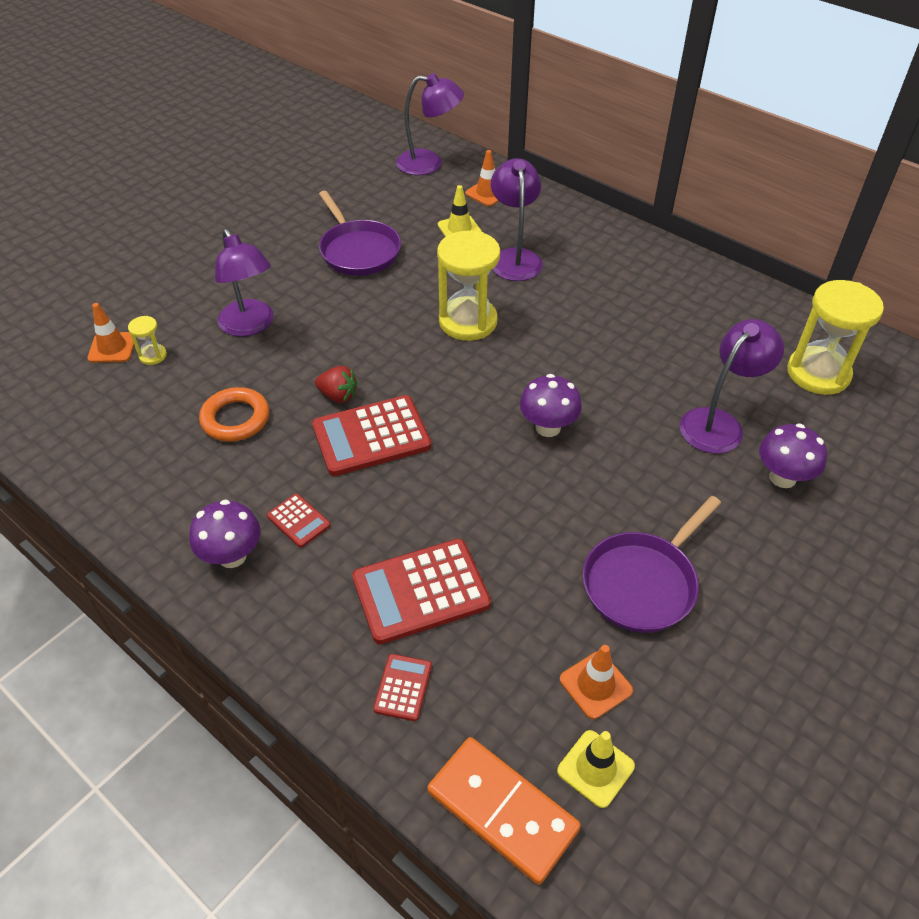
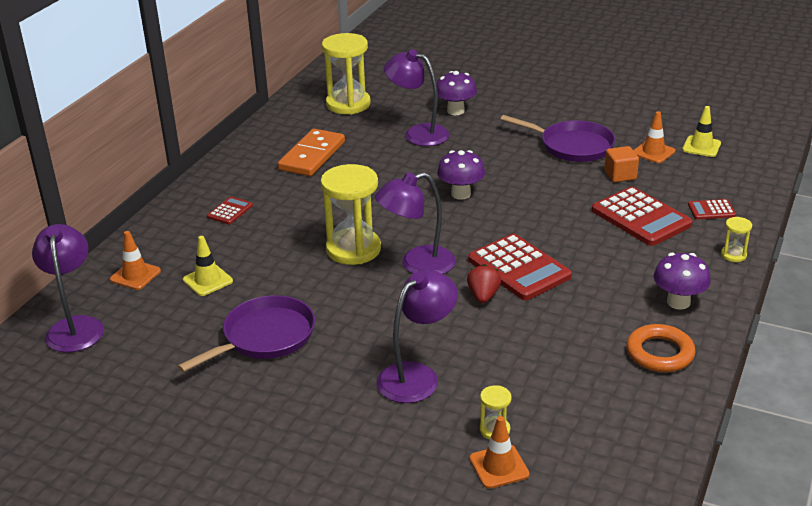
camera: 105 degrees left, 15 degrees down
orange ring [199,387,269,442] -> orange ring moved to [627,324,695,372]
red calculator [267,493,331,548] -> red calculator moved to [207,196,253,224]
orange domino [427,737,581,885] -> orange domino moved to [278,129,345,176]
purple lamp [491,158,543,281] -> purple lamp moved to [375,172,456,274]
none -> orange cube [605,146,639,182]
none -> yellow hourglass [721,217,752,262]

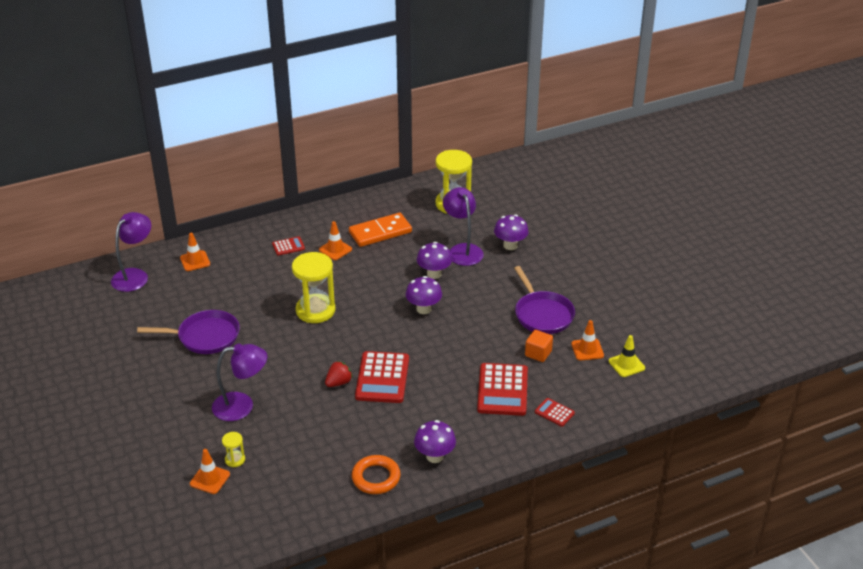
camera: 40 degrees right, 5 degrees up
yellow traffic cone [183,236,233,296] -> none
purple lamp [375,172,456,274] -> none
yellow hourglass [721,217,752,262] -> none
none -> orange traffic cone [319,221,352,260]
none -> purple mushroom [417,242,452,279]

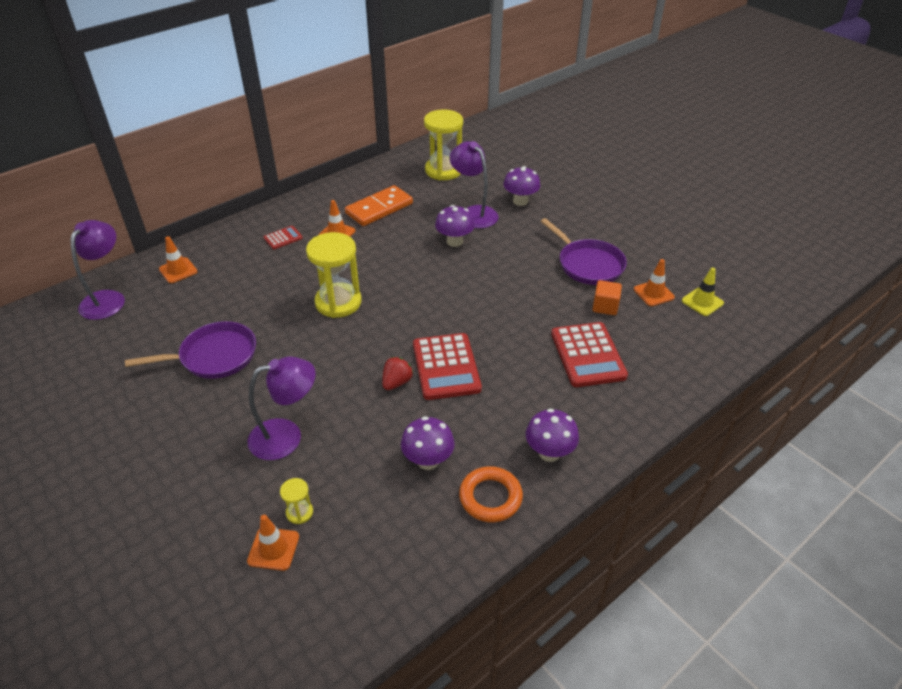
camera: 15 degrees left, 5 degrees up
purple mushroom [406,276,442,314] -> purple mushroom moved to [401,416,455,470]
red calculator [535,398,575,427] -> none

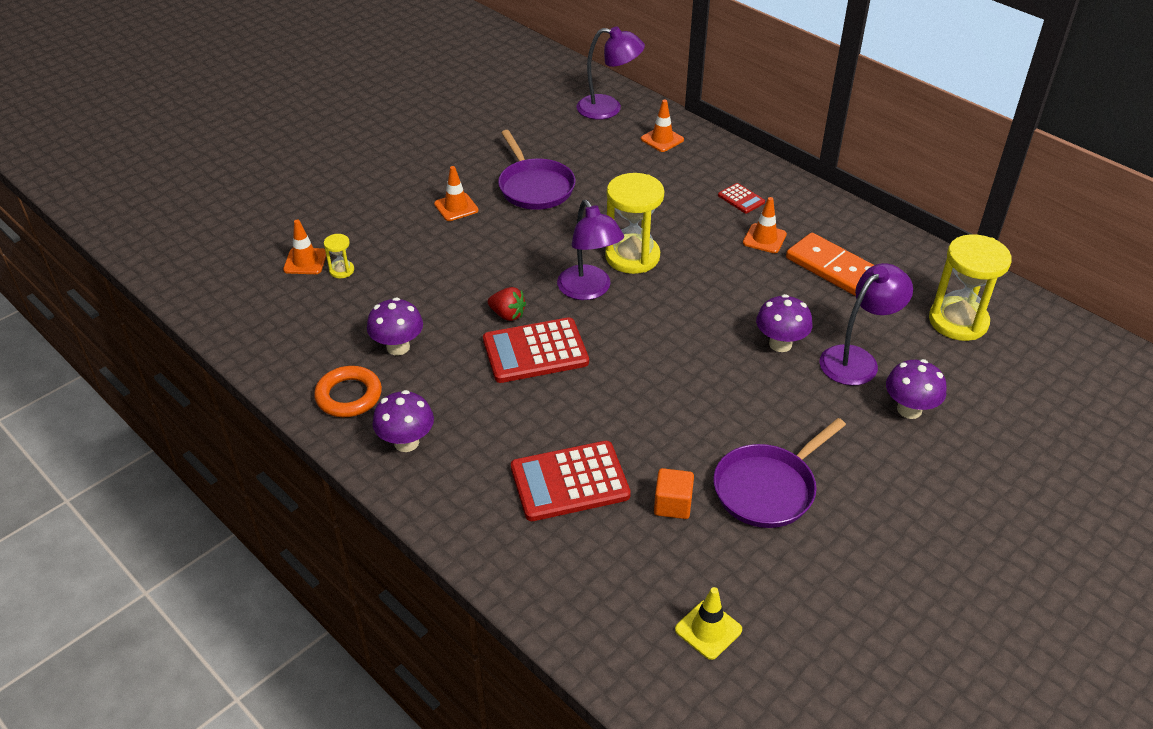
camera: 85 degrees right, 0 degrees up
purple lamp [248,357,316,460] -> purple lamp moved to [557,200,624,300]
orange traffic cone [634,259,675,306] -> orange traffic cone moved to [434,166,479,221]

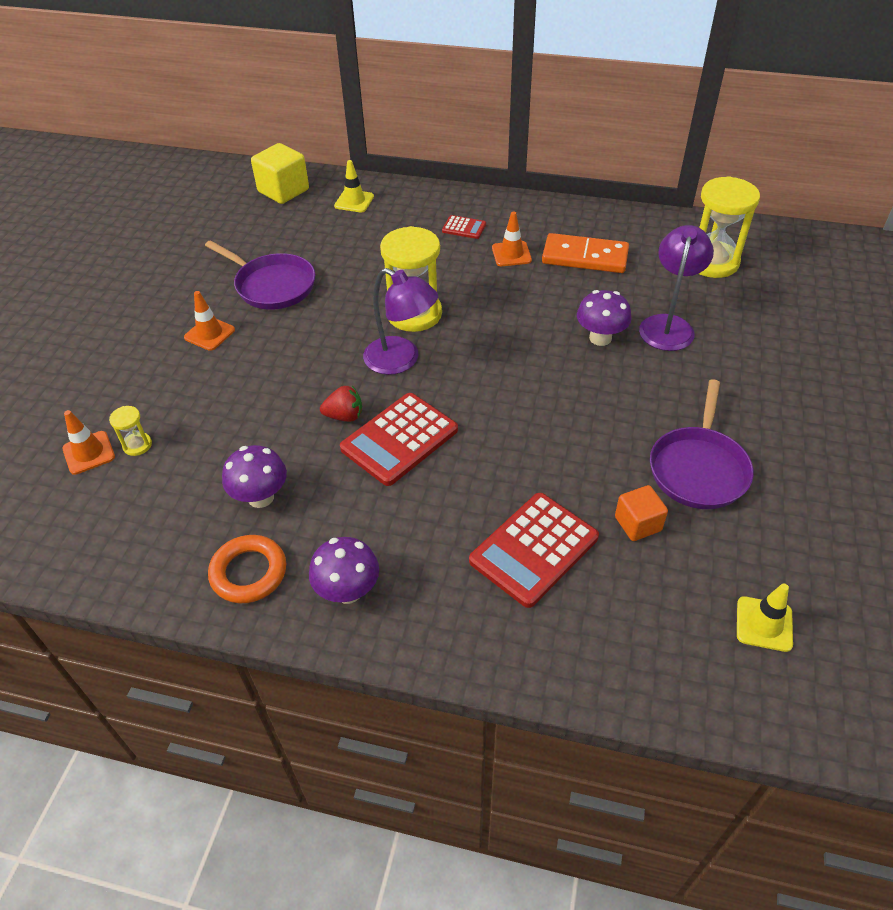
camera: 30 degrees left, 5 degrees up
purple lamp [577,26,645,119] -> yellow cube [251,143,309,204]
orange traffic cone [641,100,684,152] -> yellow traffic cone [334,160,374,212]
purple mushroom [886,359,947,419] -> none

